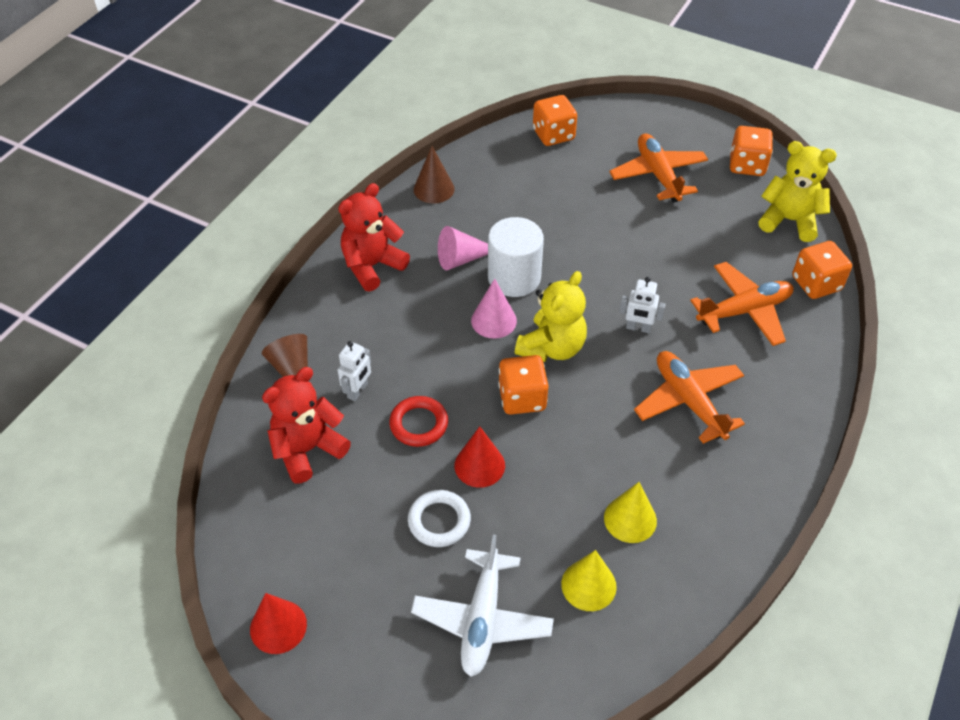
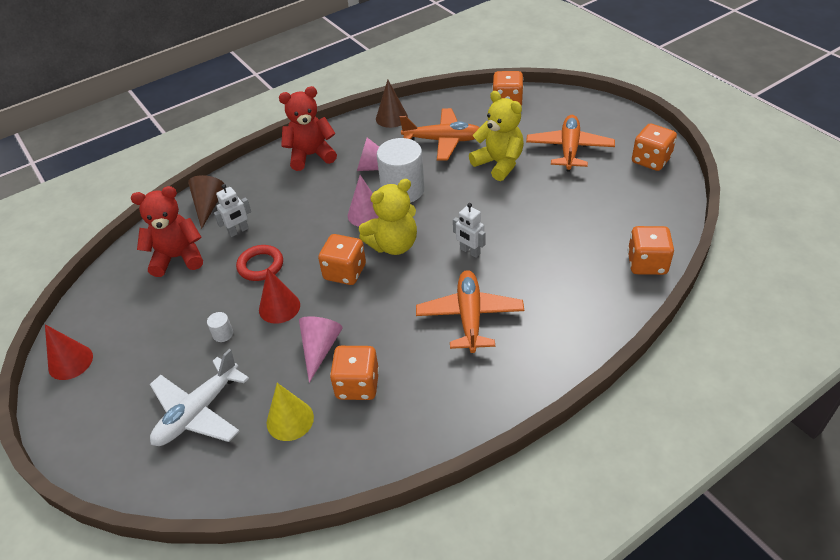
camera: 30 degrees right, 5 degrees down
white ring [408,490,471,547] -> white cylinder [207,312,233,342]
yellow cone [604,482,657,543] -> orange dice [330,346,379,400]
orange plane [690,262,794,346] -> orange plane moved to [400,108,480,160]
yellow teddy bear [758,141,837,242] -> yellow teddy bear moved to [469,91,524,181]
none -> pink cone [299,316,343,383]

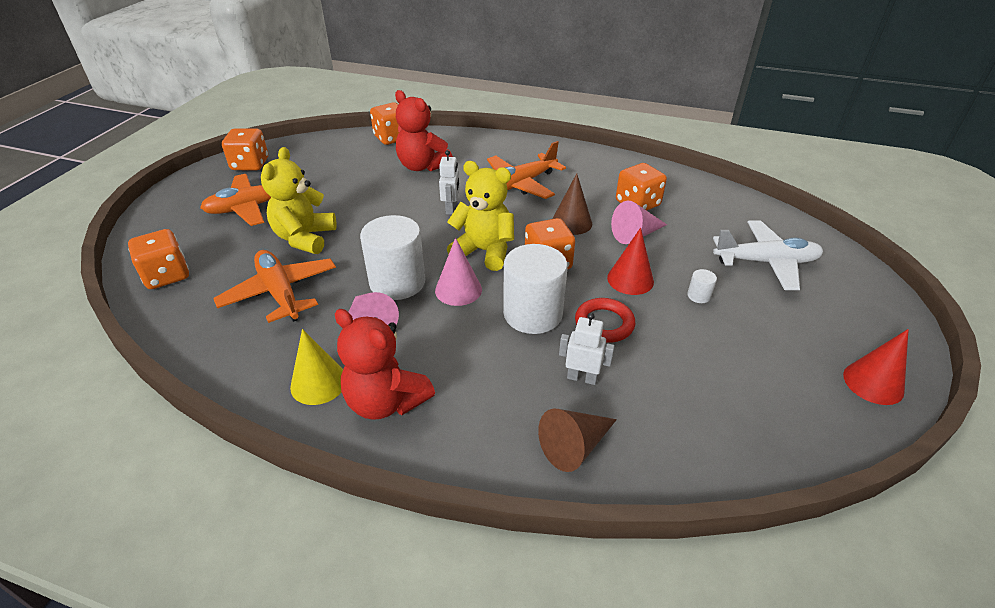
camera: 130 degrees left, 5 degrees down
red teddy bear [131,186,203,277] -> red teddy bear moved to [395,90,453,171]
yellow cone [267,383,314,441] -> yellow cone moved to [290,329,343,405]
brown cone [376,80,408,128] -> brown cone moved to [552,173,592,235]
none -> white cylinder [503,244,568,334]

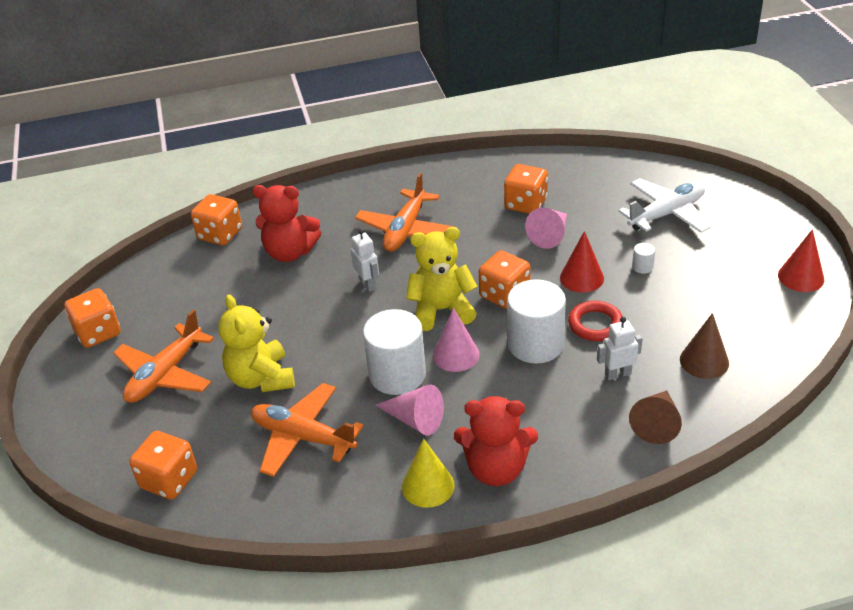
camera: 30 degrees left, 0 degrees up
brown cone [552,173,592,235] -> brown cone moved to [680,313,729,379]

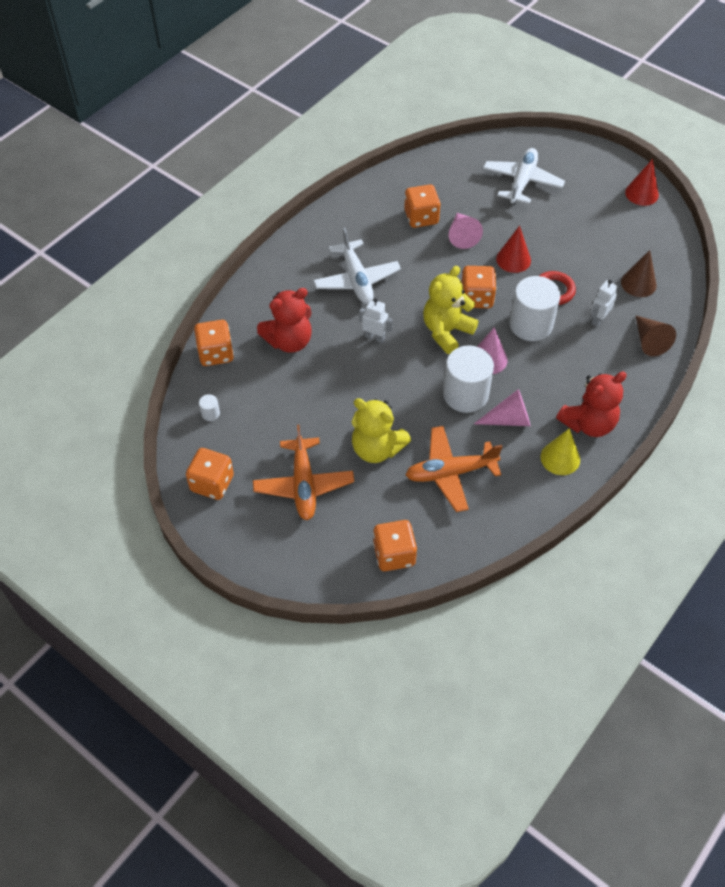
camera: 40 degrees left, 15 degrees up
orange plane [355,173,454,252] -> white plane [313,228,401,304]
white cylinder [632,243,655,274] -> white cylinder moved to [199,394,220,421]

